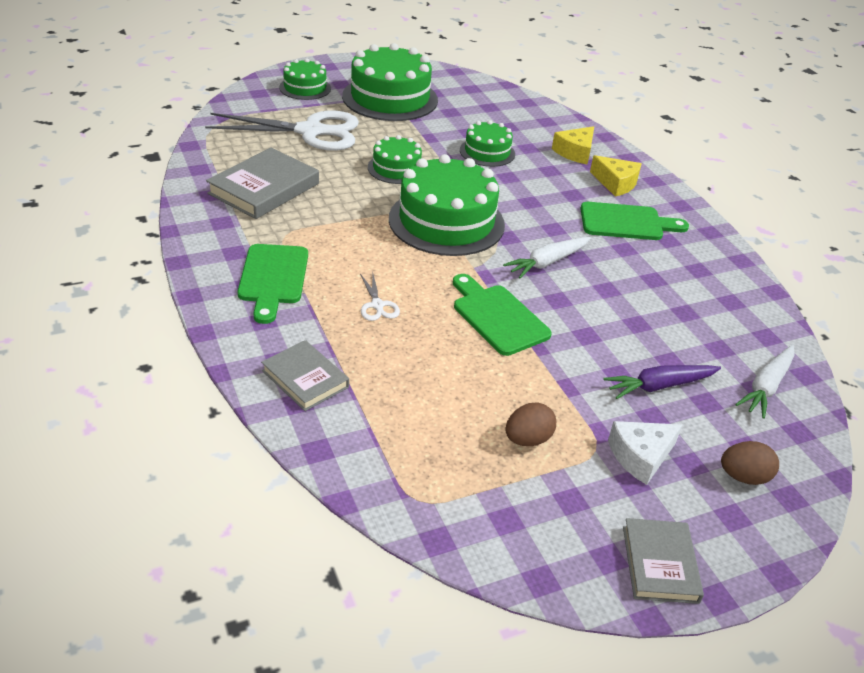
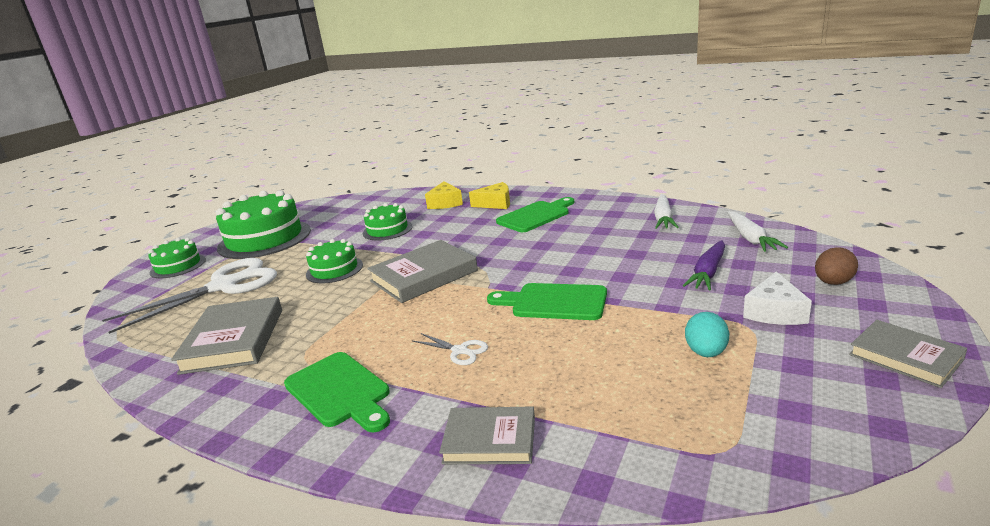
camera: 35 degrees left, 15 degrees down
green cake [389,154,505,256] -> grey book [367,240,478,303]
white carrot [503,237,591,278] -> white carrot moved to [654,194,678,229]
brown egg [506,403,556,446] -> turquoise egg [685,312,729,357]

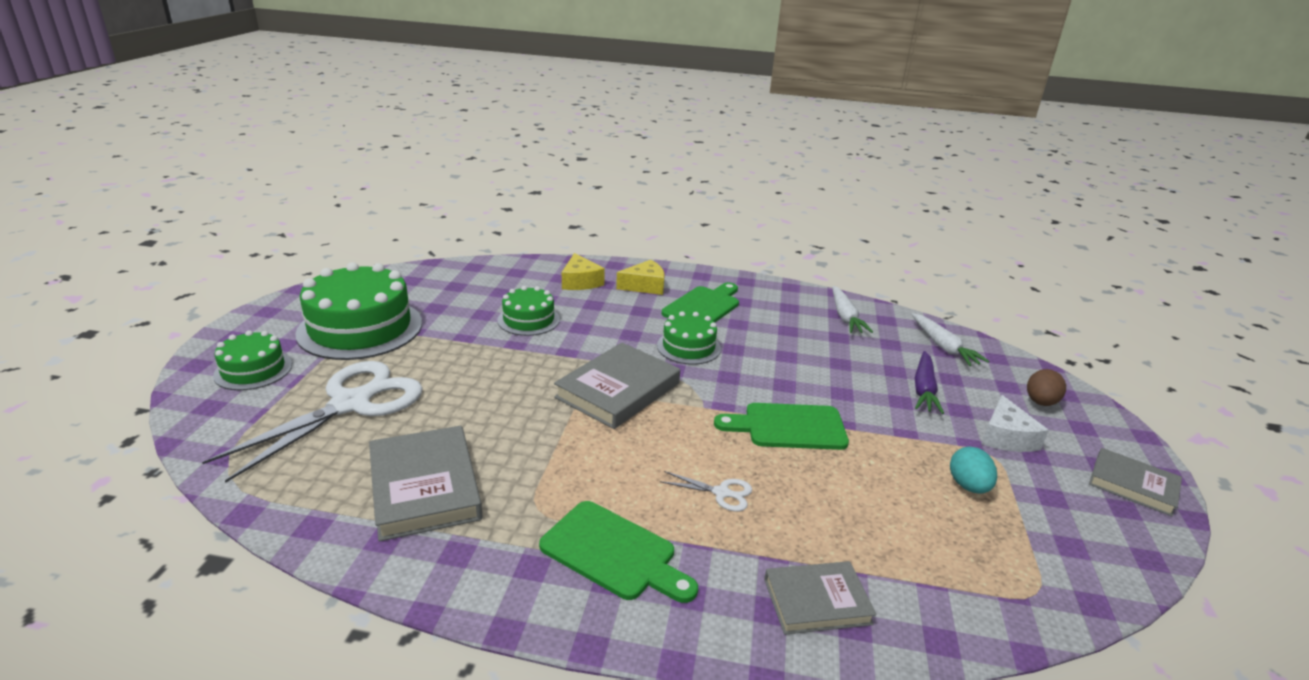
camera: 20 degrees left, 5 degrees up
green cake [306,239,363,283] -> green cake moved to [657,311,721,365]

